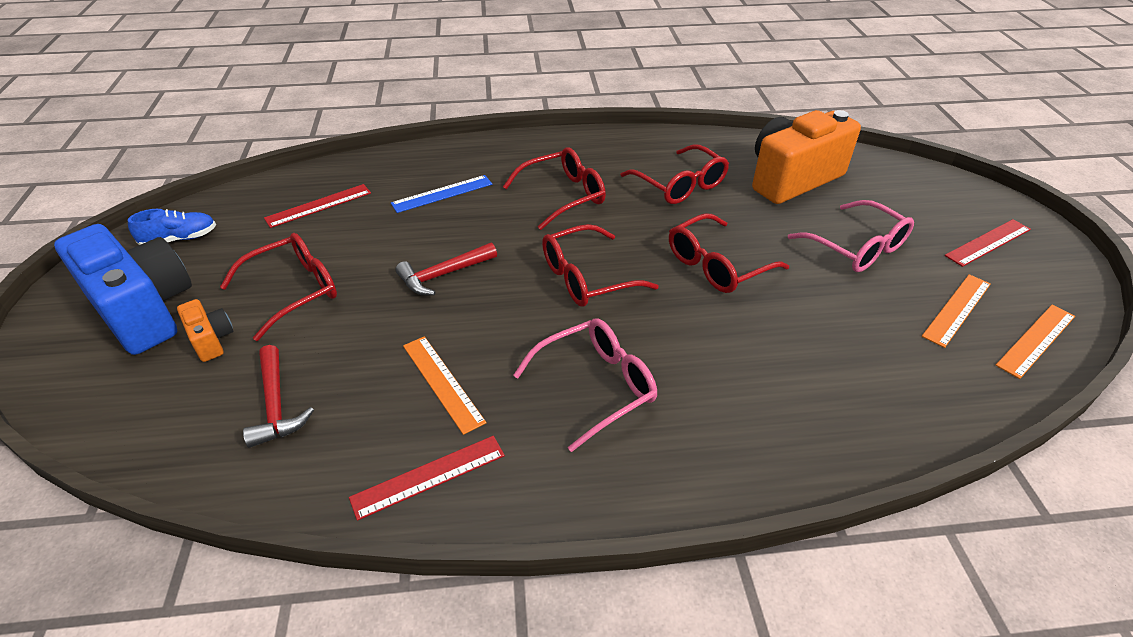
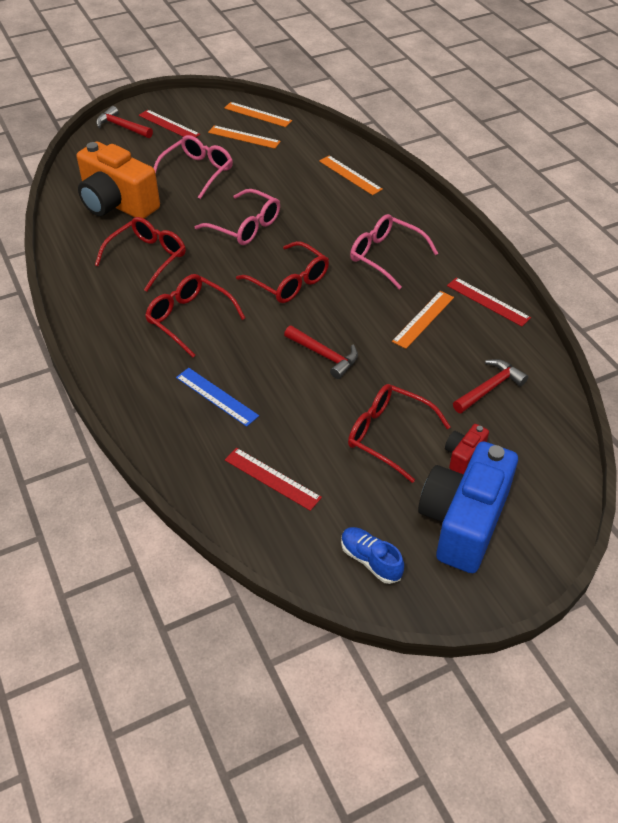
camera: 110 degrees left, 5 degrees up
orange camera [177,299,234,362] -> red camera [445,424,489,474]
red glasses [669,213,789,293] -> pink glasses [195,189,280,245]
none -> red hammer [96,106,153,138]
none -> orange ruler [319,156,383,195]

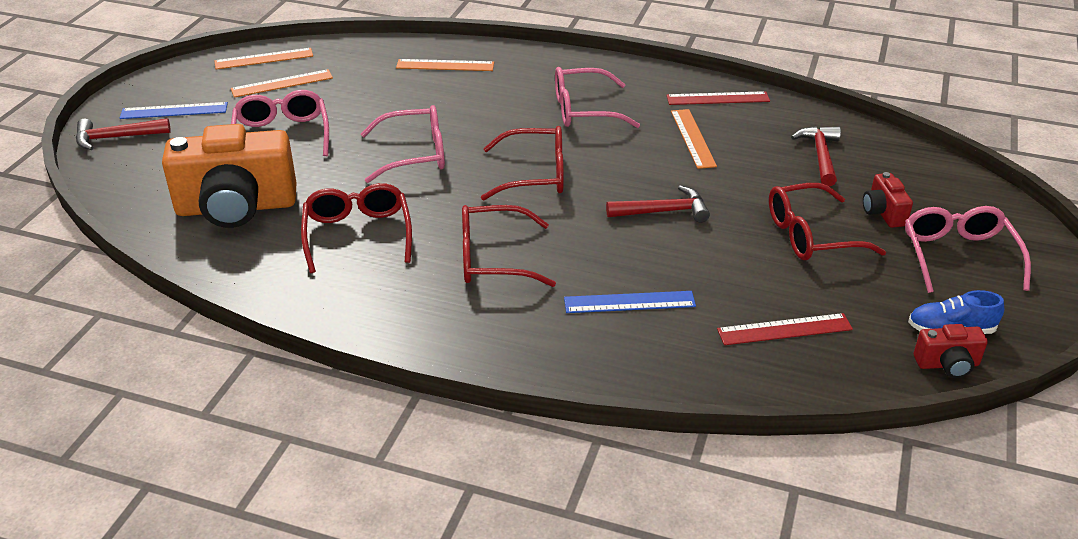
camera: 45 degrees left, 10 degrees down
red ruler [139,110,200,137] -> blue ruler [120,102,228,119]
blue camera [418,441,518,573] -> pink glasses [905,206,1031,293]
none -> red camera [914,324,988,378]

